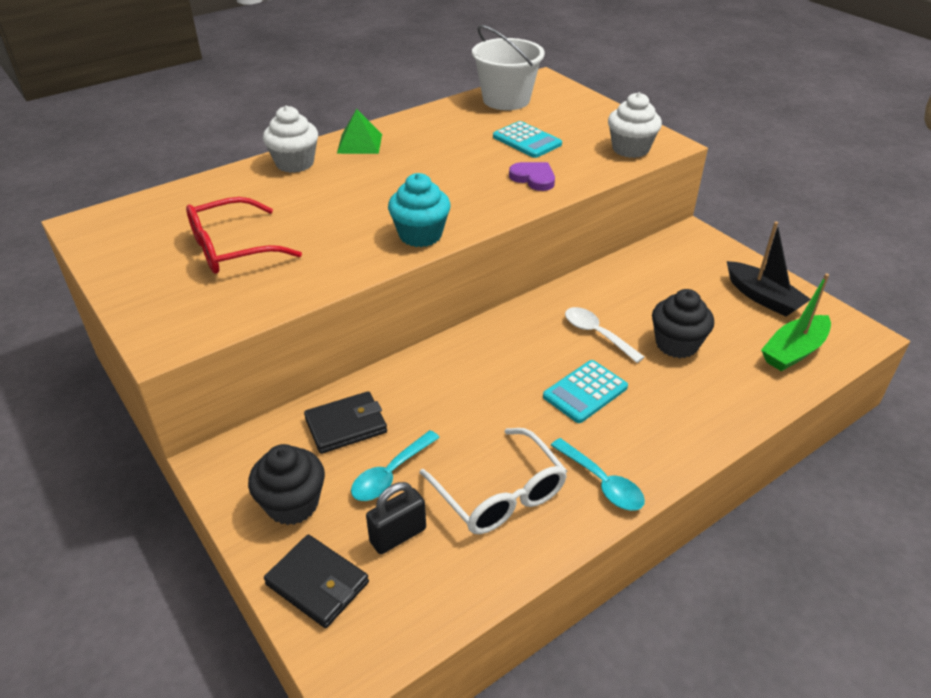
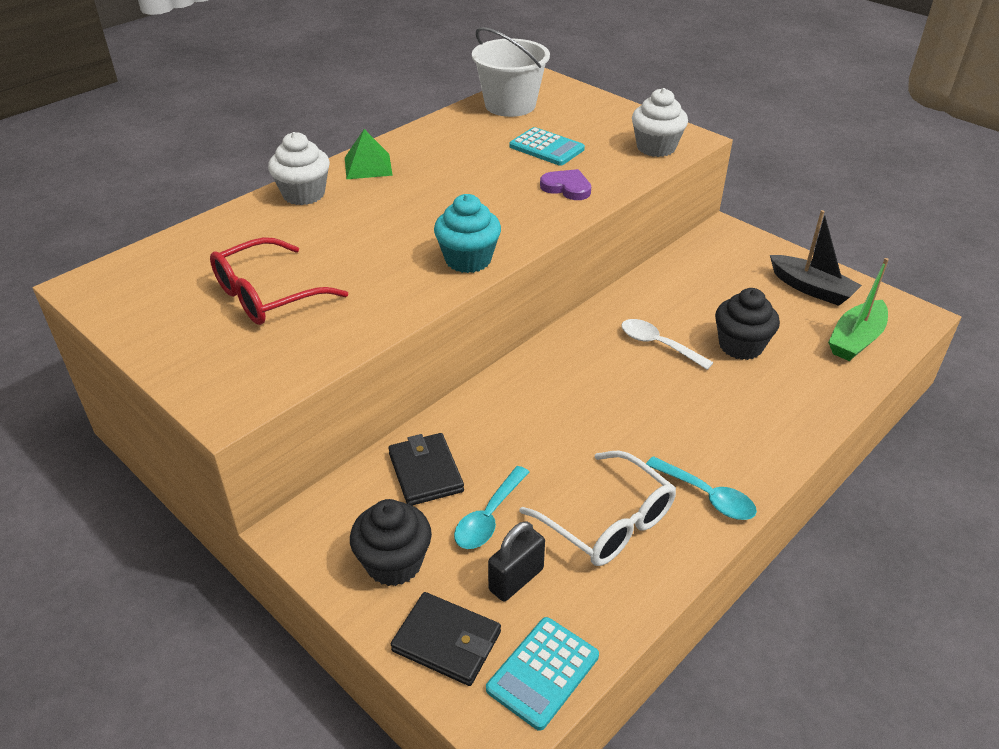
camera: 10 degrees left, 0 degrees up
black wallet [304,391,387,454] -> black wallet turned 75 degrees counterclockwise [388,433,464,506]
turquoise calculator [543,360,628,423] -> turquoise calculator moved to [486,617,599,731]

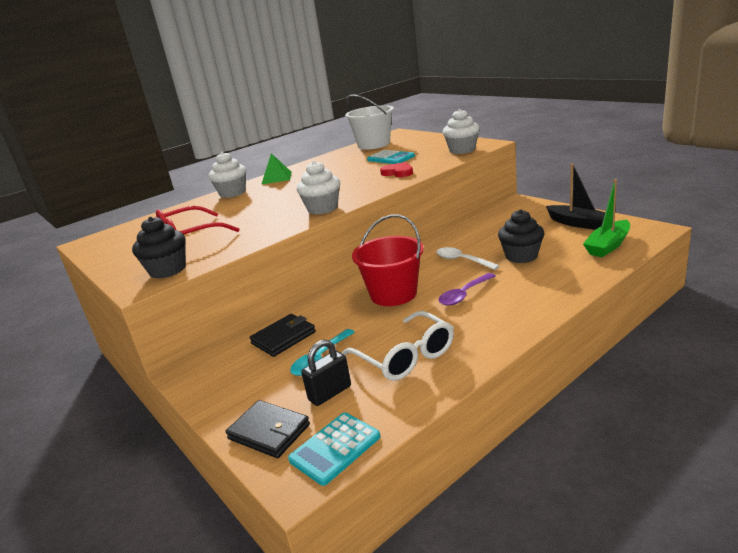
camera: 10 degrees right, 15 degrees down
black cupcake [350,499,432,586] -> black cupcake moved to [132,216,186,279]
black wallet [388,433,464,506] -> black wallet turned 60 degrees clockwise [250,314,316,357]
turquoise cupcake [434,194,501,273] -> white cupcake [297,161,340,215]
purple heart [540,169,591,200] -> red heart [380,162,413,177]
turquoise spoon [646,456,757,520] -> none
none -> red bucket [352,214,424,306]
none -> purple spoon [438,273,496,306]

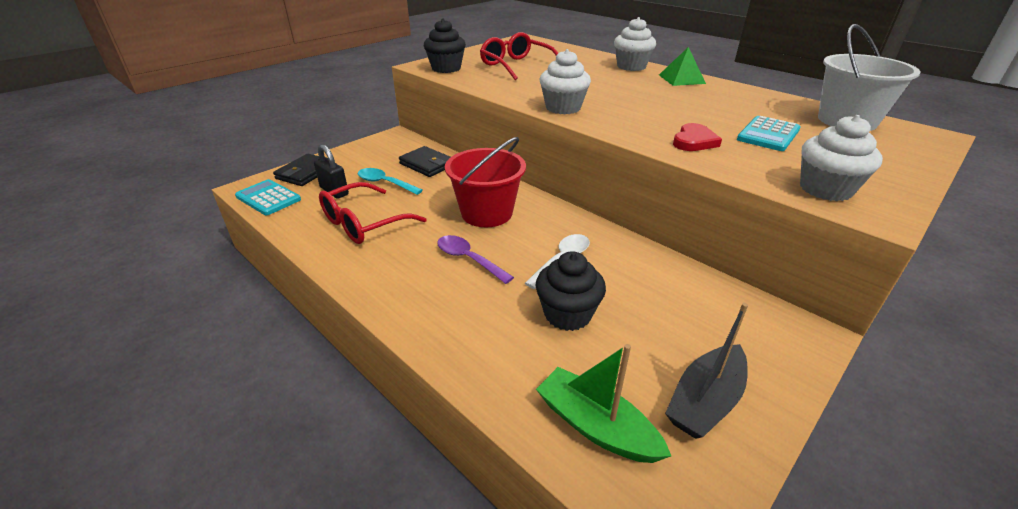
camera: 80 degrees right, 10 degrees up
white glasses [342,311,454,381] -> red glasses [319,182,427,244]

